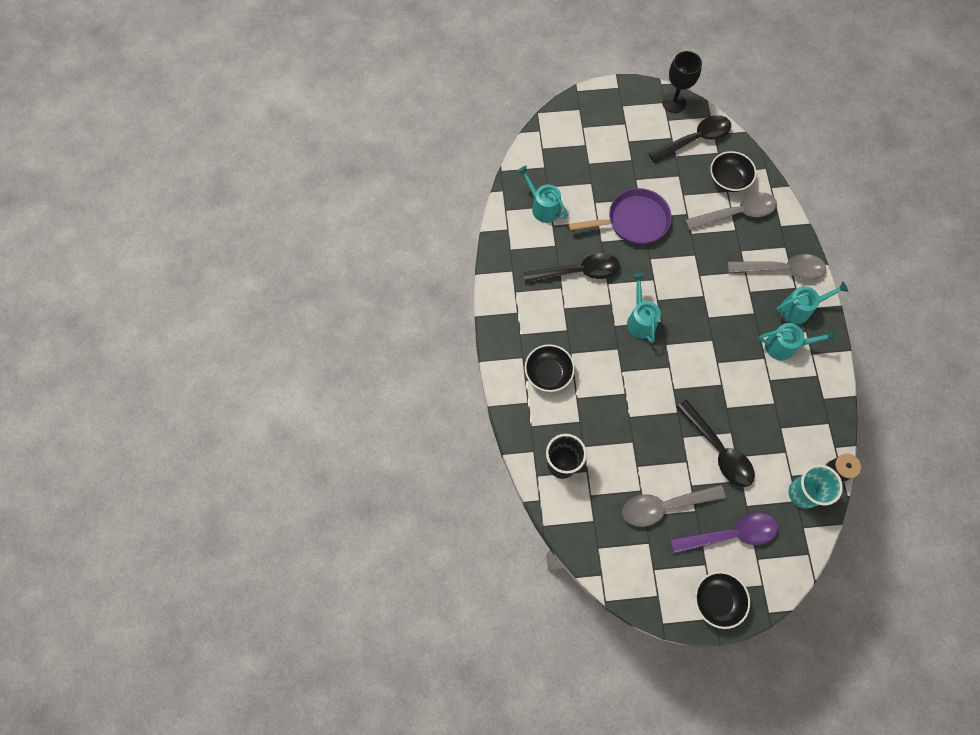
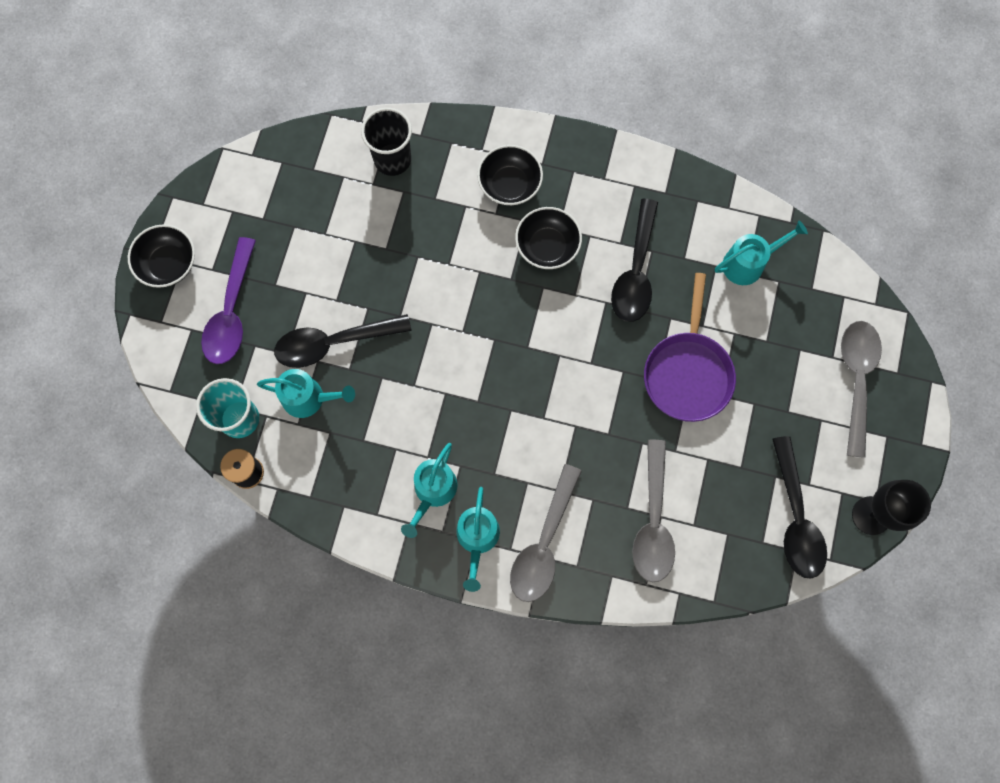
camera: 110 degrees right, 5 degrees up
grey spoon [622,485,726,527] -> grey spoon moved to [841,321,882,458]
turquoise watering can [627,273,661,343] -> turquoise watering can moved to [257,369,355,418]
black bowl [710,151,756,192] -> black bowl moved to [515,207,582,269]

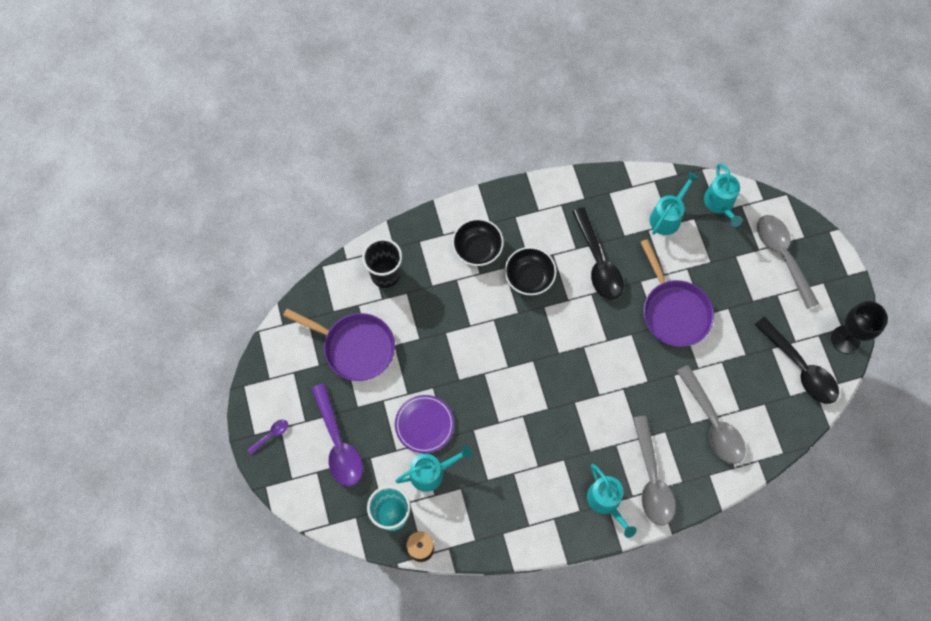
camera: 30 degrees left, 5 degrees down
black bowl [128,224,195,288] -> purple spoon [247,420,288,455]
black spoon [274,314,412,368] -> purple plate [395,395,454,453]
turquoise watering can [401,443,458,538] -> turquoise watering can moved to [704,163,743,227]
none -> purple pan [283,309,395,381]

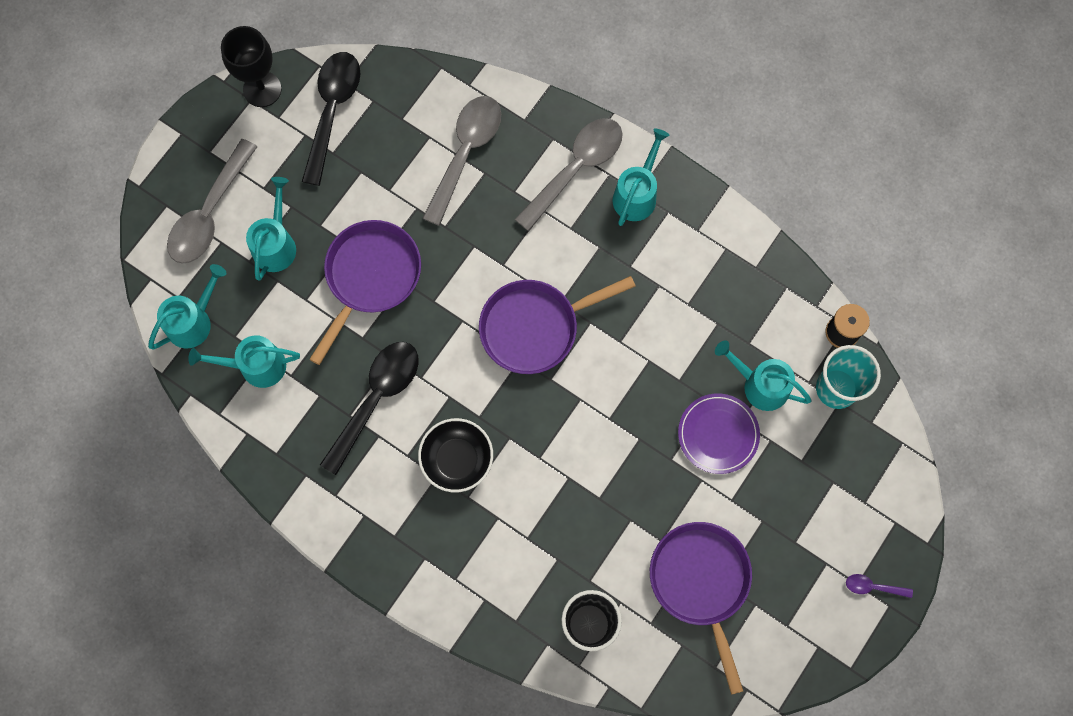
camera: 130 degrees left, 5 degrees up
purple spoon [311,383,363,487] -> none
black bowl [452,218,504,266] -> none
none -> turquoise watering can [246,177,296,281]
none -> purple pan [479,276,635,374]

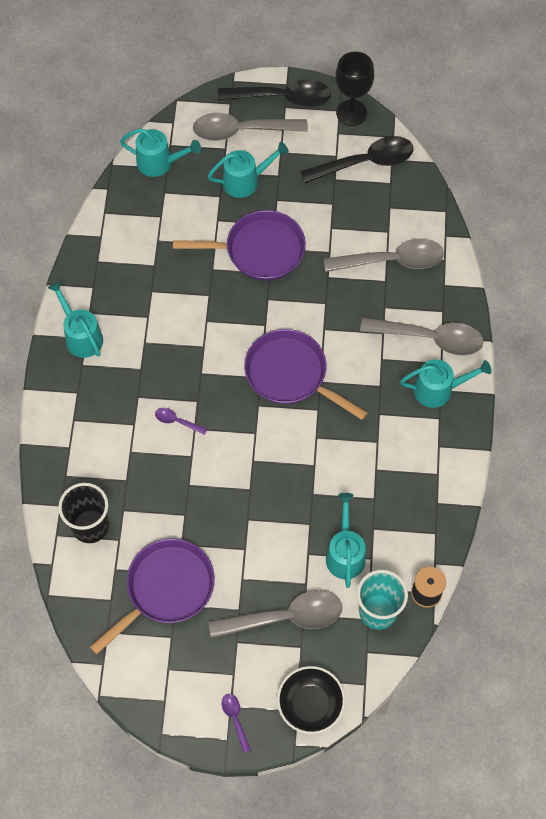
camera: 60 degrees right, 10 degrees down
turquoise watering can [188,335,300,388] -> turquoise watering can moved to [48,281,103,358]
black spoon [320,342,419,475] -> black spoon moved to [218,79,331,107]
black bowl [418,418,493,492] -> black bowl moved to [277,666,345,734]
purple plate [678,394,760,474] -> none
none -> purple spoon [155,408,207,435]
none -> grey spoon [209,590,342,638]

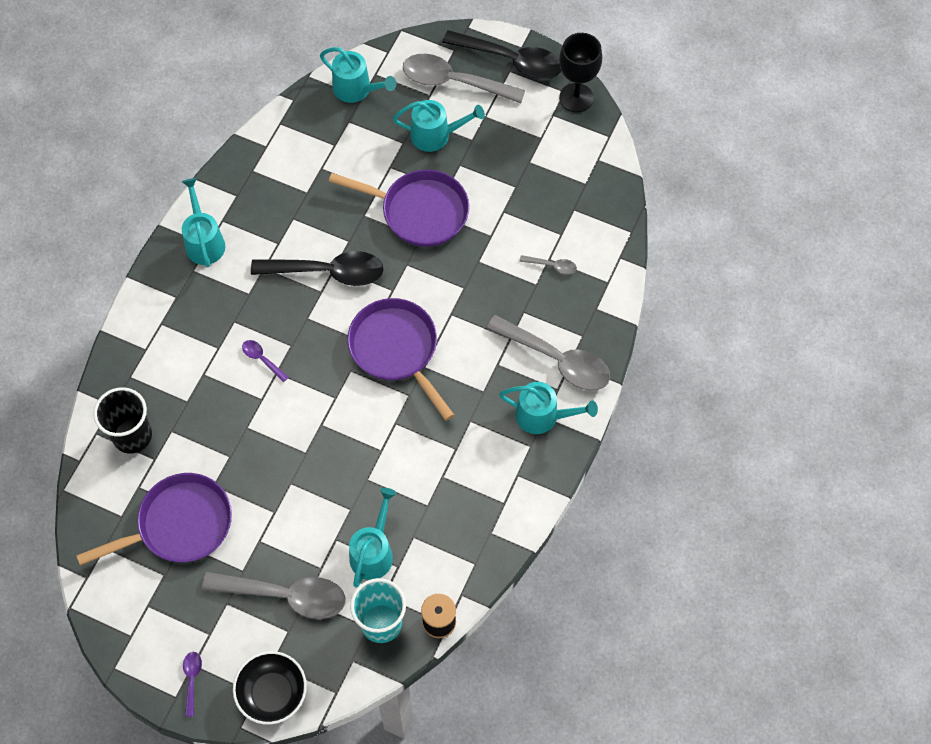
camera: 20 degrees right, 0 degrees up
black spoon [300,136,414,183] -> black spoon moved to [251,251,384,286]
grey spoon [324,238,444,272] -> grey spoon [519,255,577,275], size x0.44

